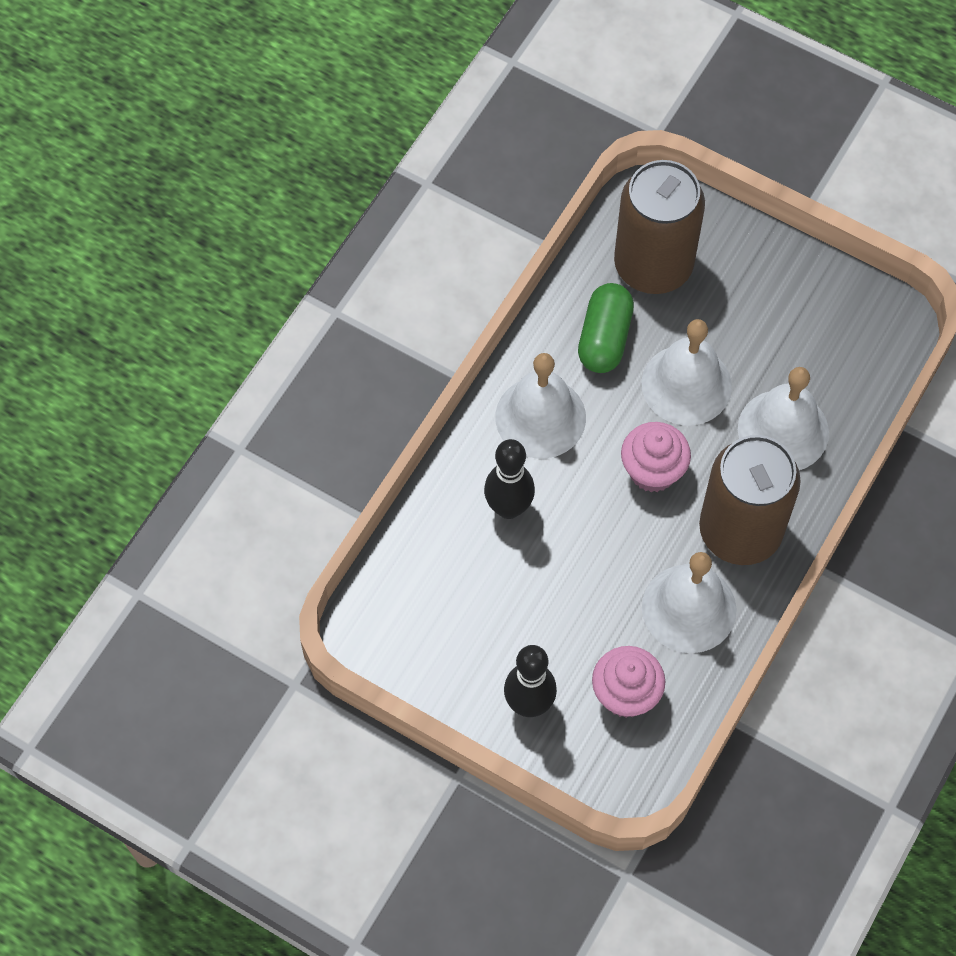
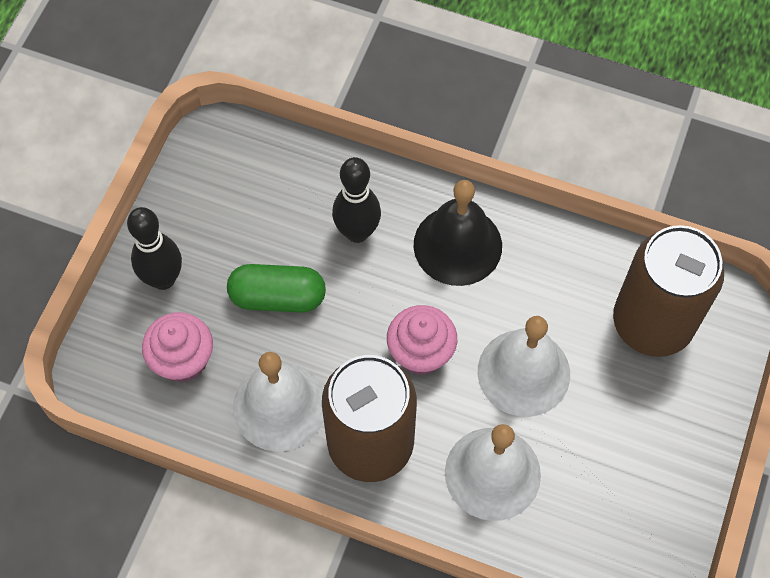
camera: 80 degrees right, 0 degrees up
white bell [495,353,586,459] -> black bell [414,180,502,286]
green capsule [578,283,634,373] -> green capsule moved to [227,264,326,313]

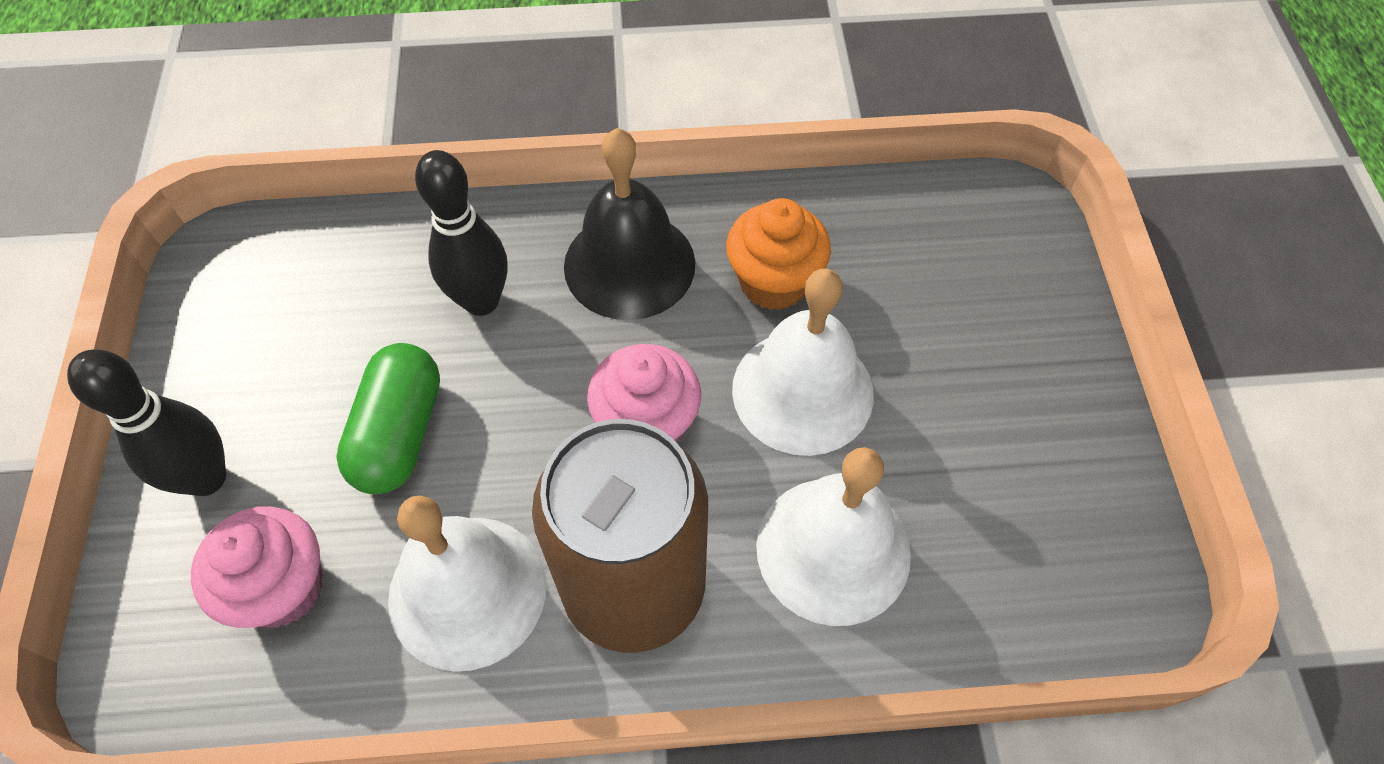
camera: 25 degrees left, 5 degrees down
green capsule [227,264,326,313] -> green capsule turned 60 degrees counterclockwise [336,343,440,494]
brown can [613,225,724,357] -> none
none -> orange cupcake [726,198,831,310]

